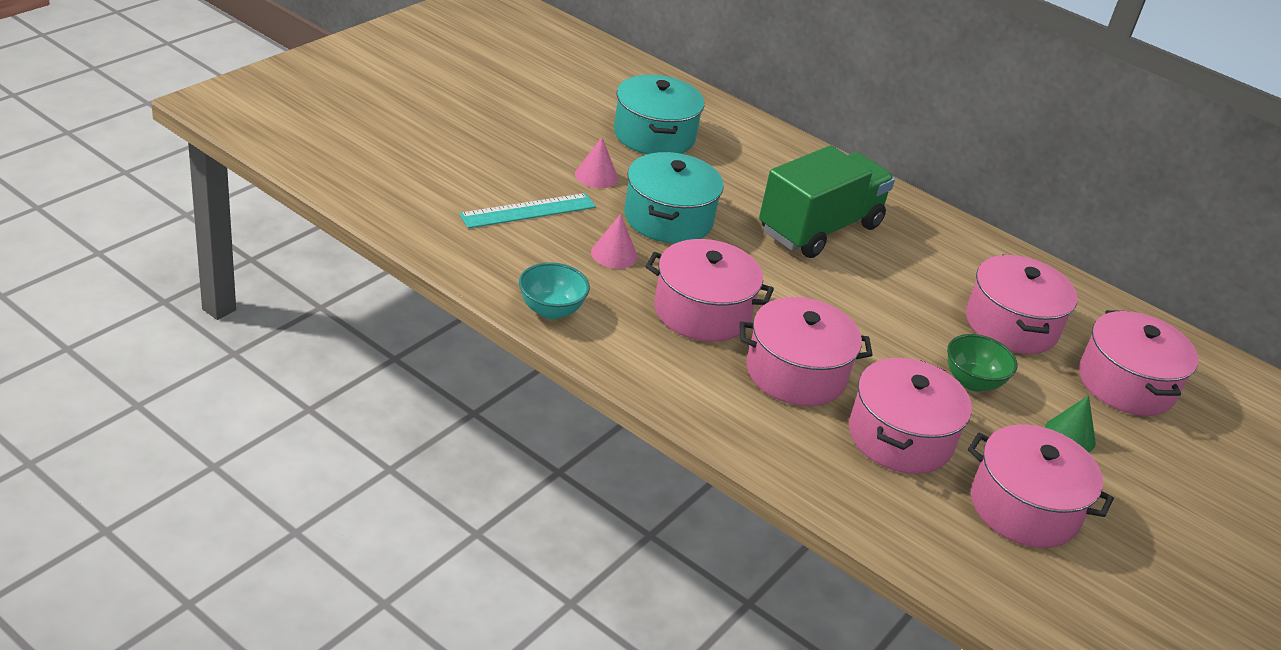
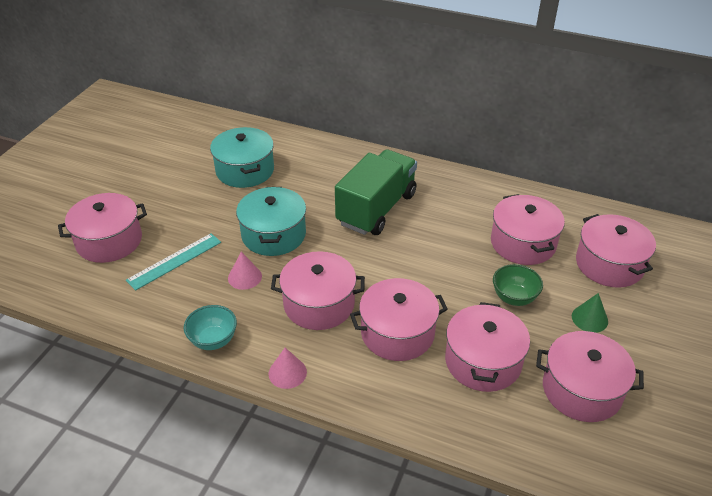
camera: 10 degrees left, 5 degrees up
pink cone [575,137,618,188] -> pink cone moved to [269,348,307,389]
none -> pink pot [58,193,147,263]

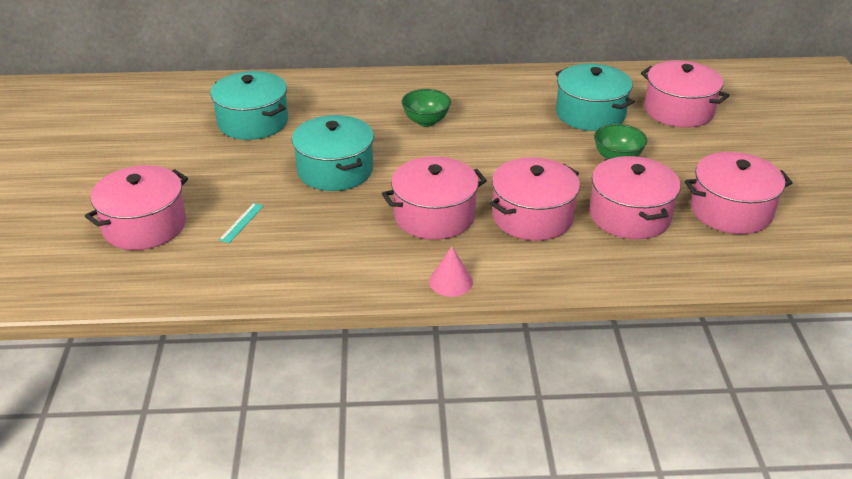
camera: 25 degrees left, 5 degrees down
turquoise ruler [126,233,221,291] -> turquoise ruler [219,203,264,243], size x0.54
turquoise bowl [184,305,237,350] -> none
pink cone [228,252,262,290] -> none
green truck [335,149,417,235] -> green bowl [402,89,451,127]
pink pot [491,194,565,265] -> turquoise pot [555,64,635,131]
green cone [572,293,608,333] -> none

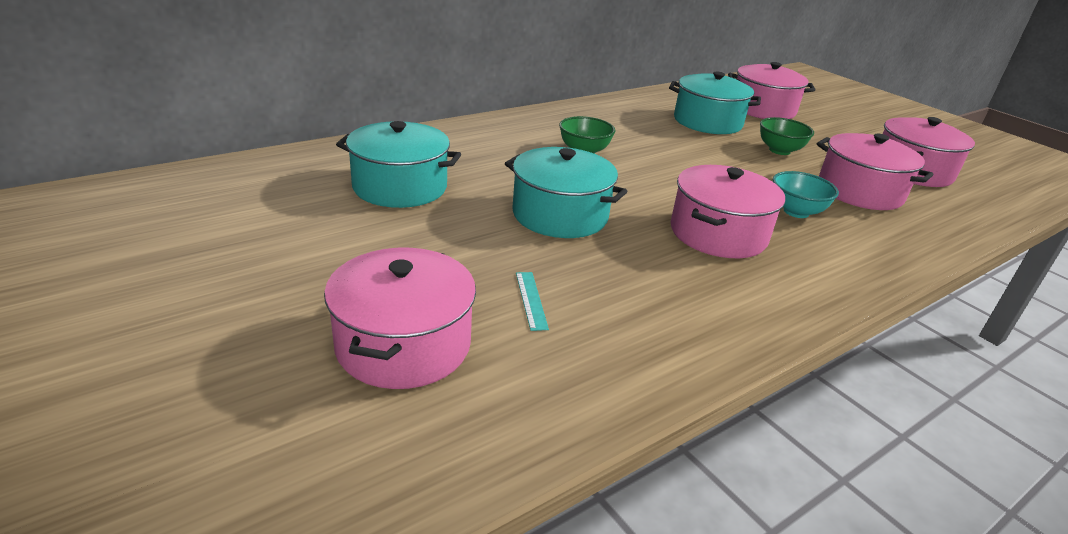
camera: 35 degrees left, 5 degrees down
pink cone [429,246,473,297] -> none
pink pot [490,157,580,241] -> turquoise bowl [773,171,839,218]

